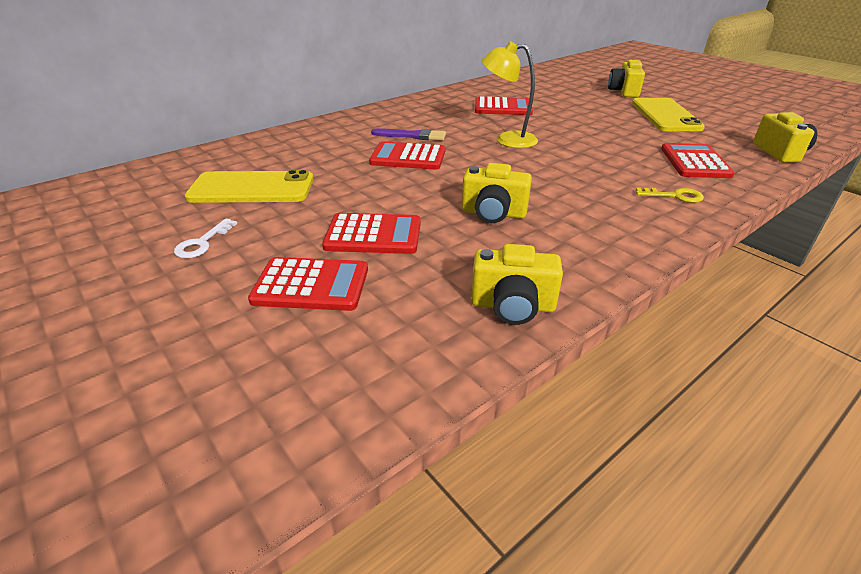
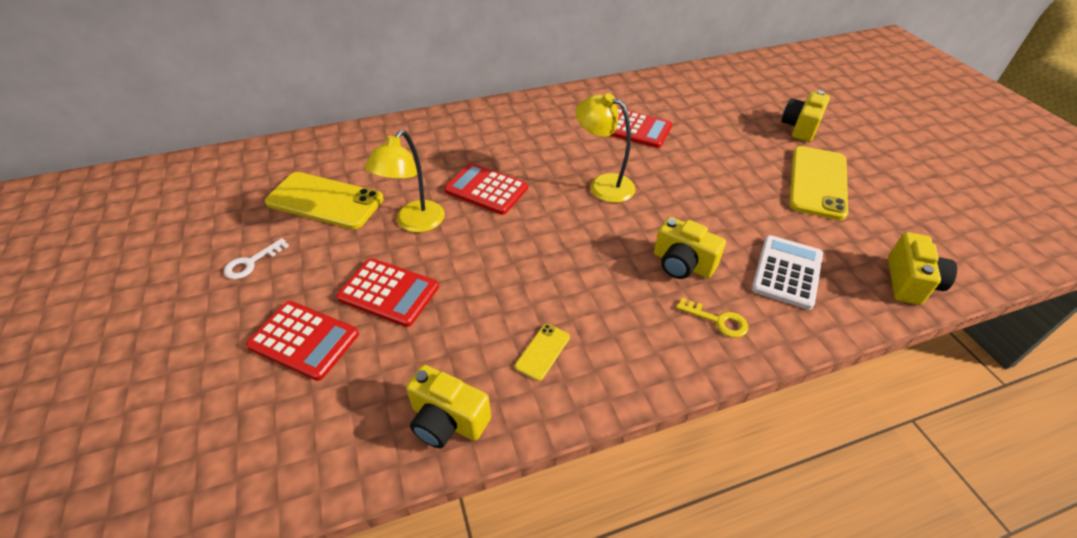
camera: 20 degrees right, 10 degrees up
purple brush [371,128,446,140] -> none
yellow camera [462,163,532,223] -> yellow camera moved to [654,217,726,279]
red calculator [661,143,735,178] -> white calculator [752,235,823,310]
none -> yellow lamp [365,130,445,233]
none -> yellow phone [515,324,570,381]

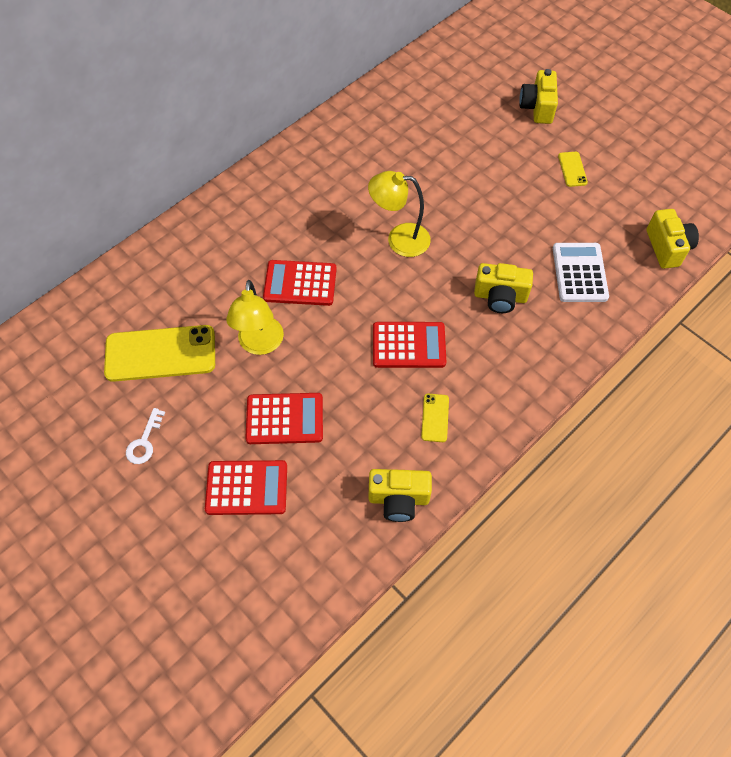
camera: 25 degrees left, 15 degrees up
red calculator [610,108,672,148] -> red calculator moved to [373,322,446,368]
yellow key [676,297,748,338] -> none
yellow phone [789,146,848,220] -> yellow phone [558,152,588,187], size x0.46

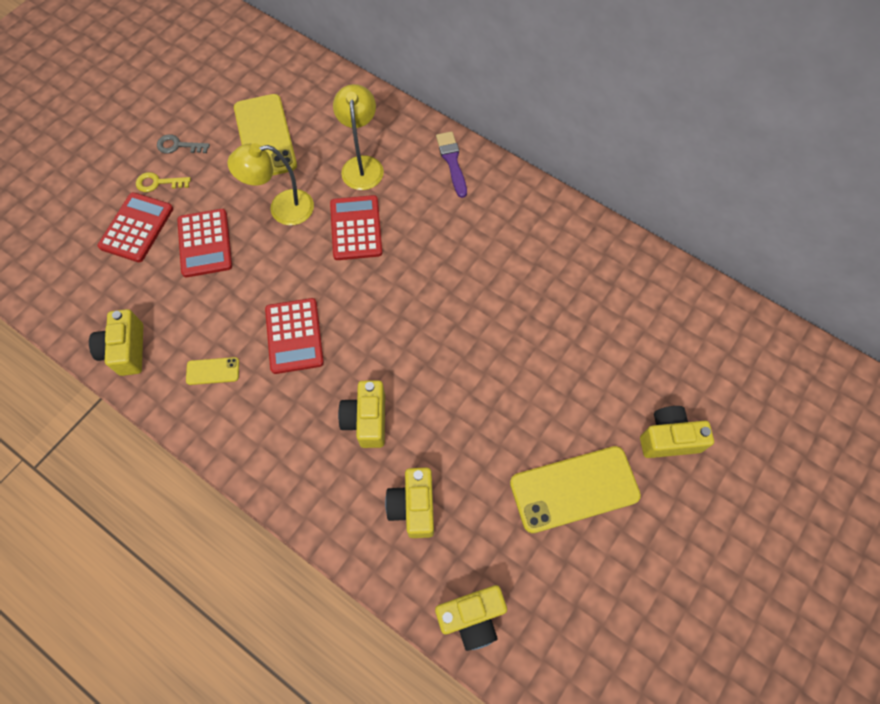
camera: 80 degrees right, 5 degrees up
white key [126,408,165,464] -> grey key [157,134,210,154]
red calculator [205,460,287,515] -> red calculator turned 150 degrees counterclockwise [97,192,173,262]
yellow lamp [368,171,431,257] -> yellow lamp moved to [333,84,384,190]
white calculator [553,243,609,302] -> yellow camera [385,467,434,538]
yellow phone [558,152,588,187] -> yellow phone [510,446,641,533], size x2.19
none -> yellow key [136,172,191,192]
none -> purple brush [436,131,467,198]

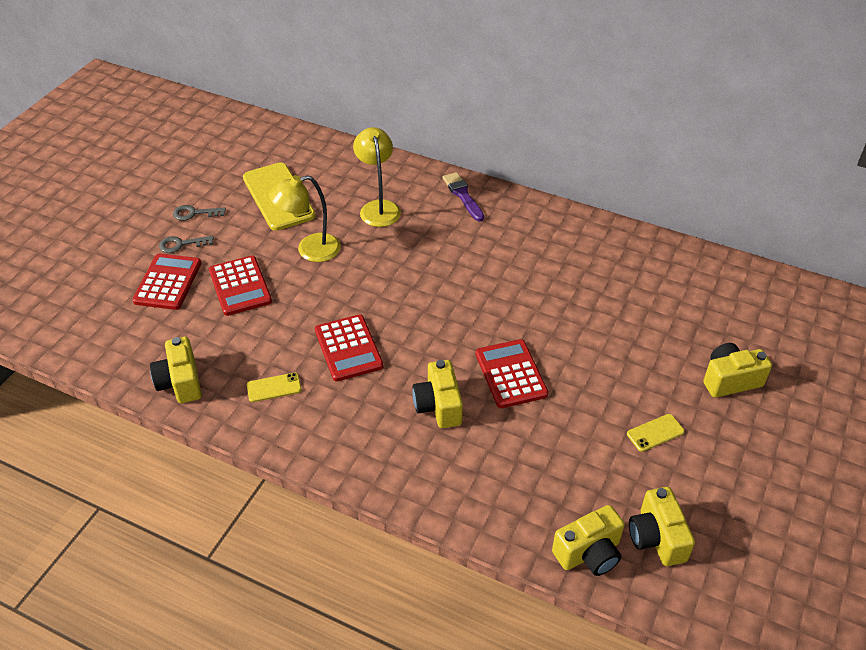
camera: 10 degrees left, 20 degrees down
yellow key [136,172,191,192] -> grey key [159,236,214,253]
red calculator [330,195,383,260] -> red calculator moved to [476,339,548,408]
yellow camera [385,467,434,538] -> yellow camera moved to [629,487,695,566]
yellow phone [510,446,641,533] -> yellow phone [627,414,685,452], size x0.46

